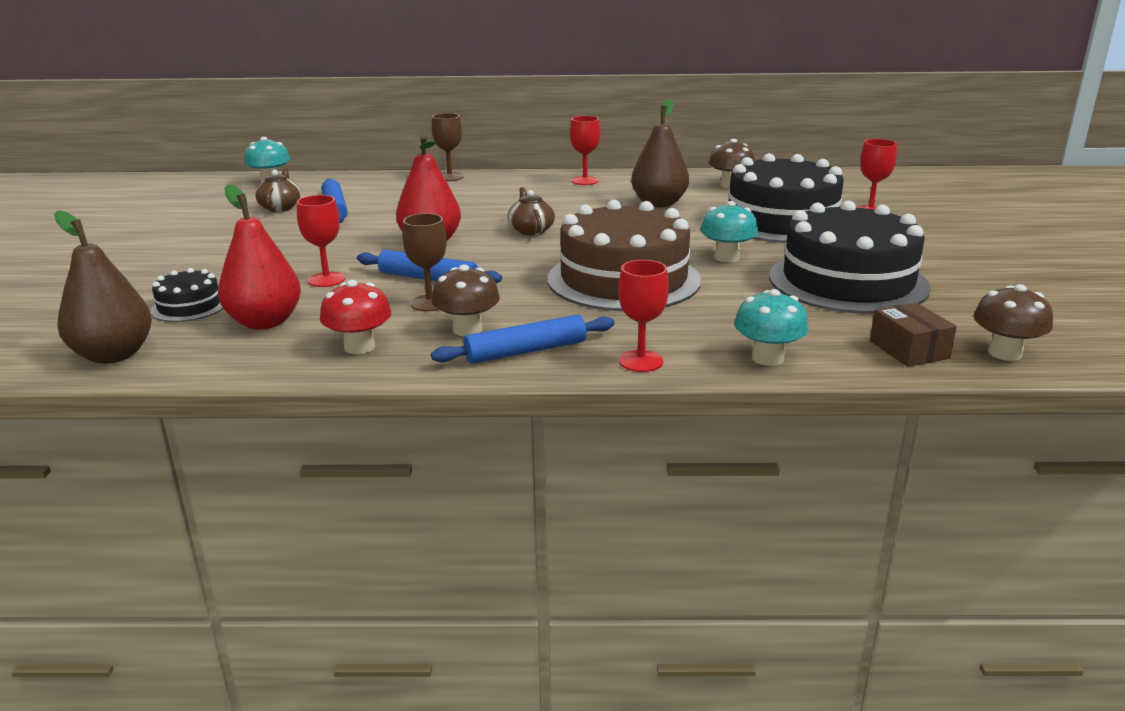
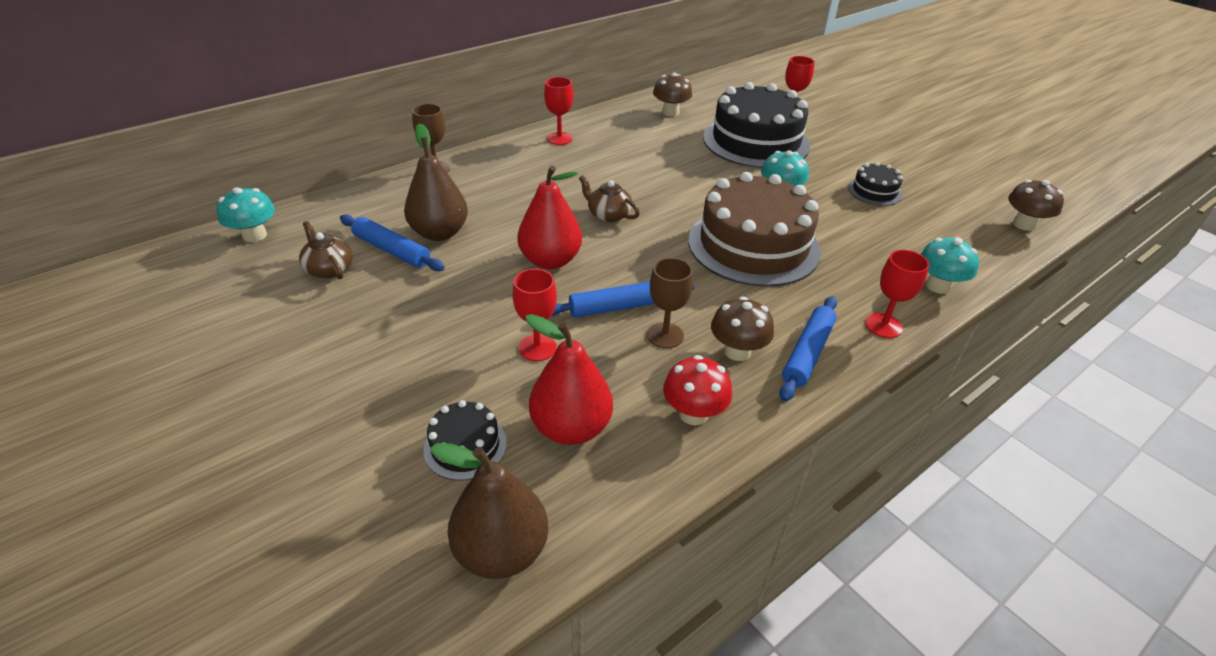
camera: 40 degrees left, 15 degrees up
brown pear [631,99,689,207] -> brown pear moved to [404,123,468,241]
black cake [769,200,931,314] -> black cake [848,162,903,206], size x0.45
brown box [870,303,957,367] -> none

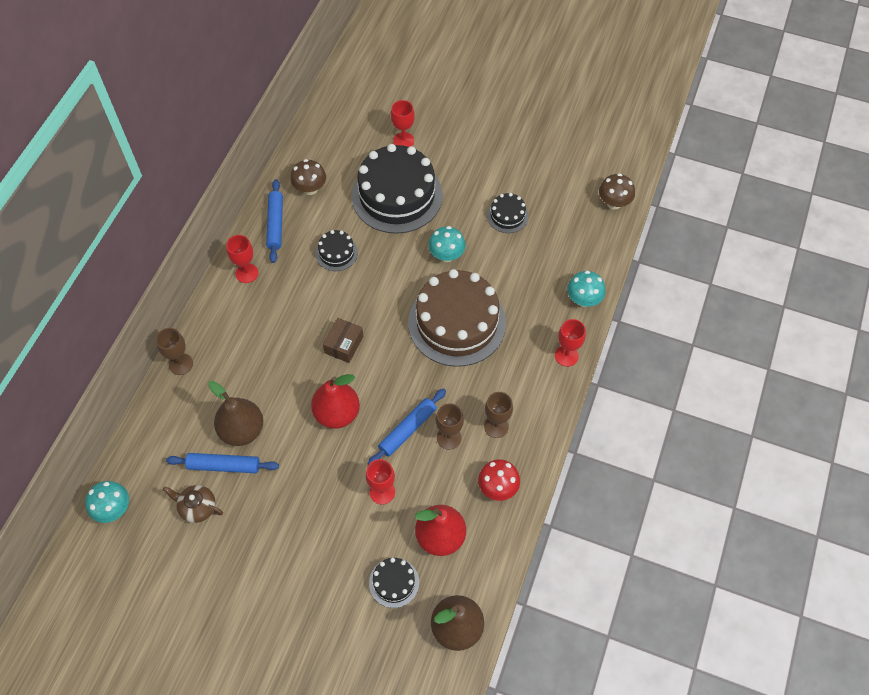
camera: 30 degrees left, 20 degrees up
brown teapot [579,175,640,222] -> brown box [323,318,363,363]
brown mushroom [711,296,774,361] -> brown goblet [484,392,513,438]
blue rolling pin [779,296,837,402] -> blue rolling pin moved to [266,179,283,263]
none -> black cake [316,230,358,271]

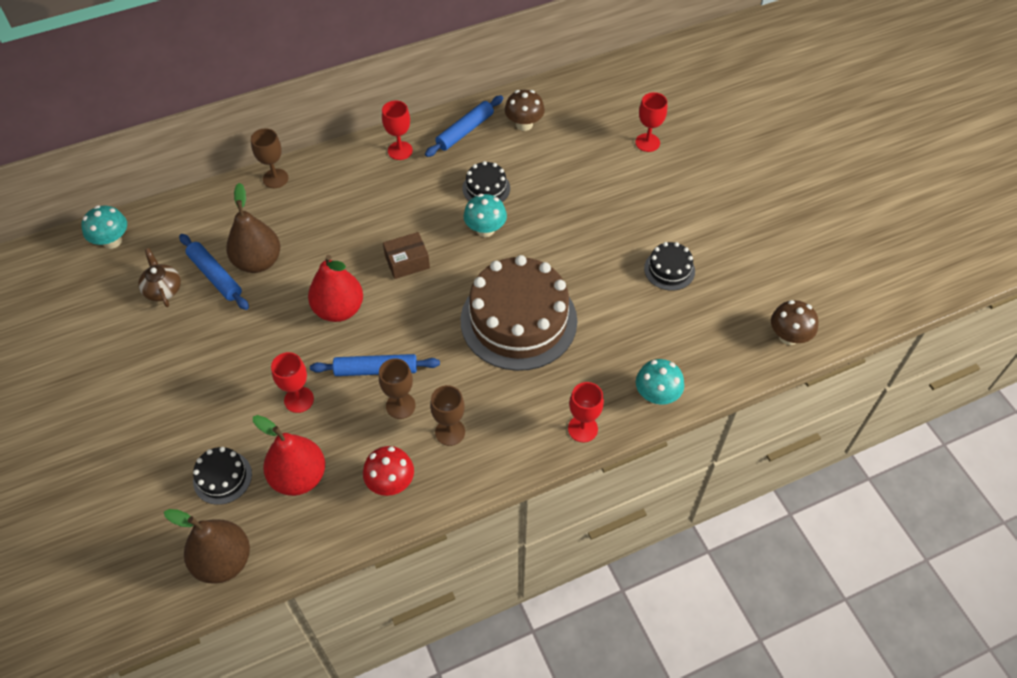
camera: 45 degrees right, 5 degrees down
black cake [352,144,443,234] -> none
turquoise mushroom [428,226,466,262] -> turquoise mushroom moved to [464,194,507,237]

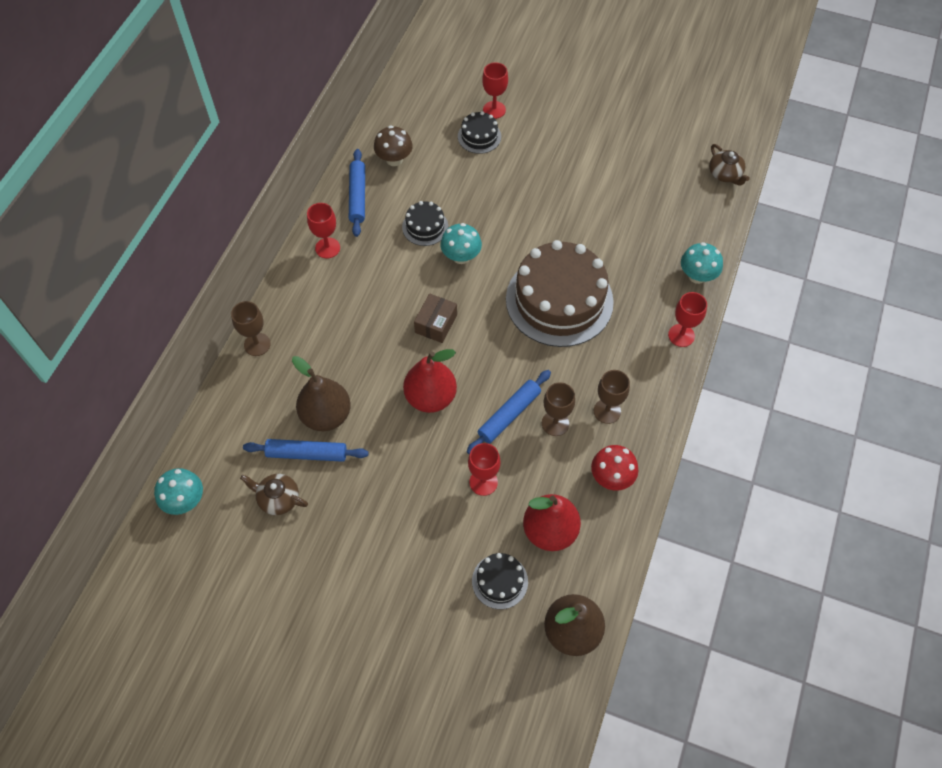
camera: 45 degrees left, 5 degrees up
black cake [644,242,695,290] -> black cake moved to [458,111,501,154]
brown mushroom [771,300,819,345] -> brown teapot [709,144,750,186]

